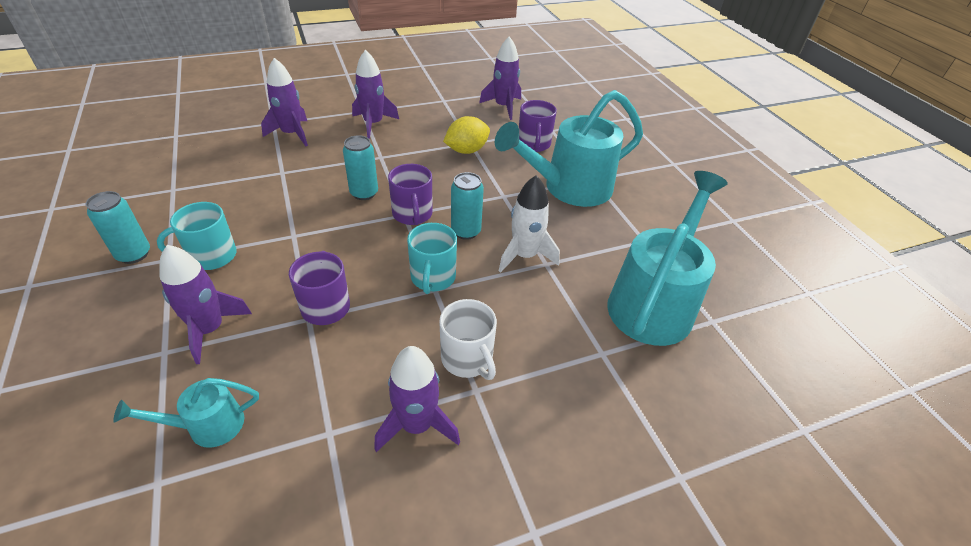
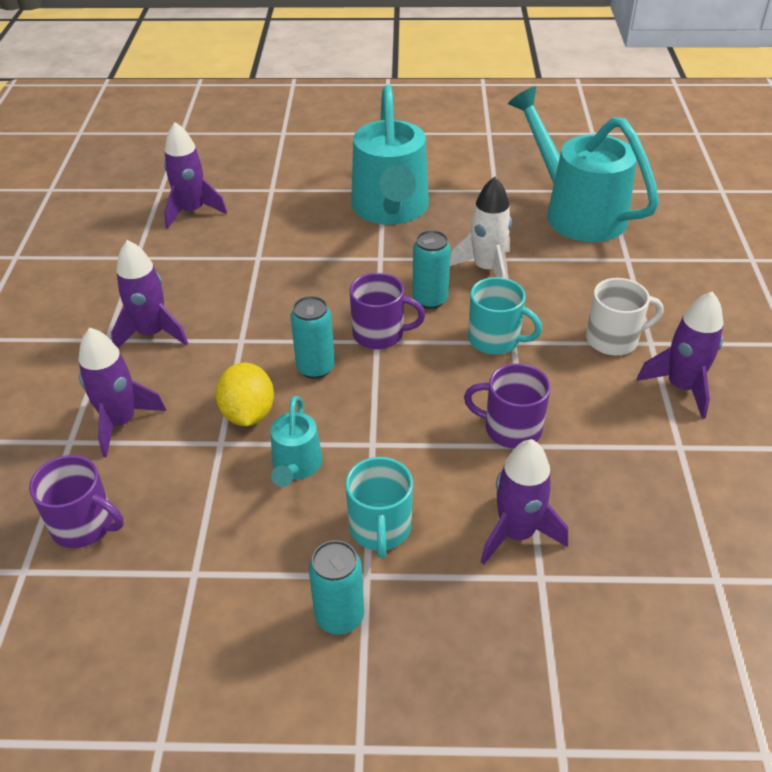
camera: 65 degrees left, 0 degrees up
turquoise watering can [113,378,259,448] -> turquoise watering can moved to [271,396,322,487]
yellow lemon [443,116,490,154] -> yellow lemon moved to [215,363,274,426]
purple mug [519,100,557,152] -> purple mug moved to [29,455,124,548]

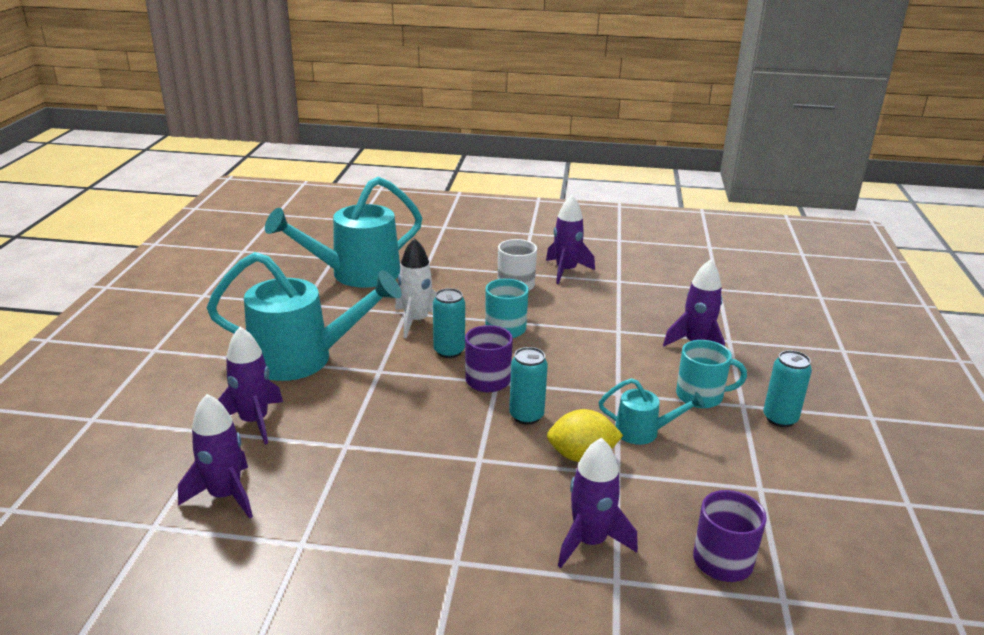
camera: 85 degrees left, 15 degrees down
purple rocket [111,240,188,348] -> purple rocket moved to [218,327,283,444]
purple mug [464,363,551,449] -> none

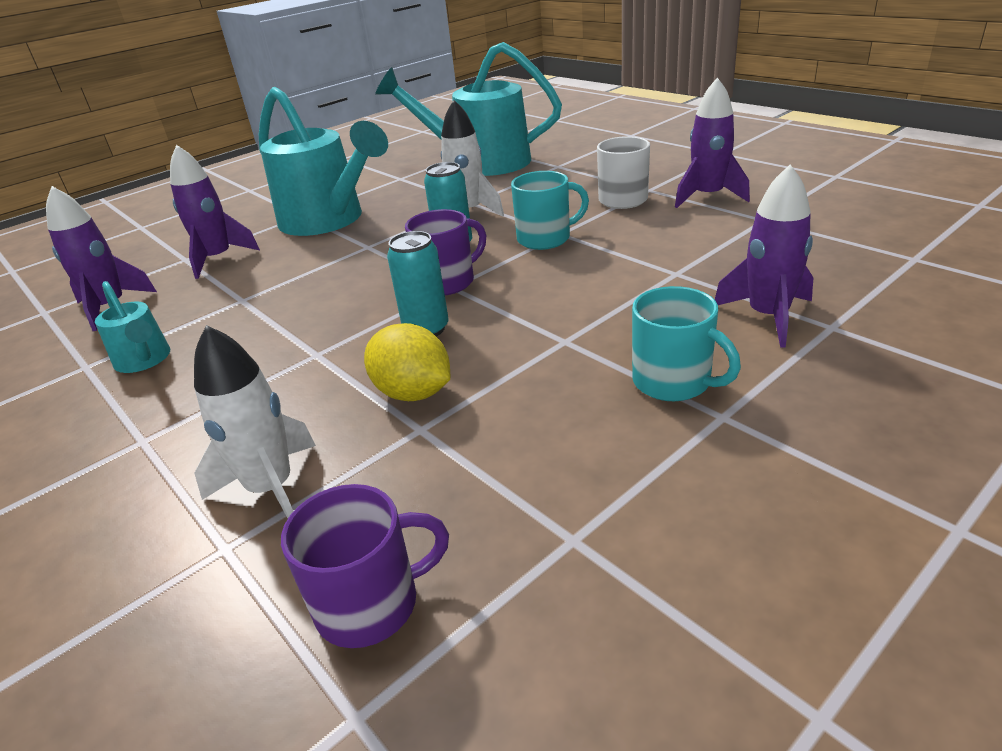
camera: 45 degrees right, 5 degrees up
purple rocket [558,438,638,568] -> white rocket [194,325,316,518]
turquoise watering can [599,378,705,445] -> turquoise watering can moved to [95,281,170,373]
turquoise can [763,350,812,427] -> none

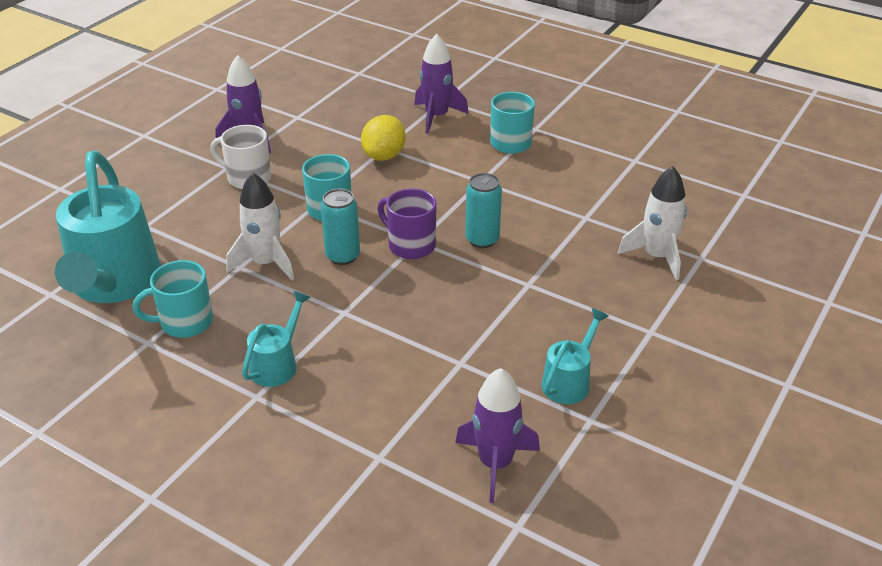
camera: 110 degrees left, 5 degrees up
purple rocket [170,145,260,279] -> none
turquoise watering can [259,87,388,236] -> turquoise watering can [242,291,311,387], size x0.48
purple mug [281,484,449,648] -> none
yellow lemon [364,323,450,401] -> yellow lemon moved to [361,115,406,161]
none -> turquoise mug [133,260,213,338]

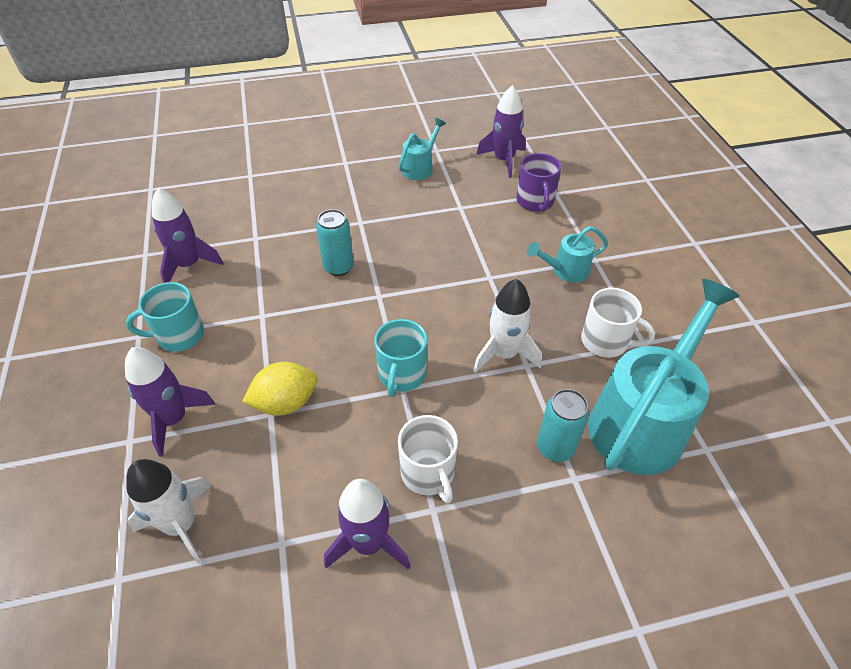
camera: 135 degrees left, 10 degrees up
turquoise mug [133,260,213,338] -> white mug [581,288,655,358]
turquoise can [321,189,360,265] -> turquoise can moved to [537,389,589,462]
purple mug [378,188,436,259] -> purple mug moved to [517,153,562,212]
turquoise watering can [542,308,609,404] -> turquoise watering can turned 135 degrees clockwise [399,118,446,180]
white rocket [618,166,687,281] -> white rocket moved to [126,459,211,564]
none -> purple rocket [152,188,223,283]

